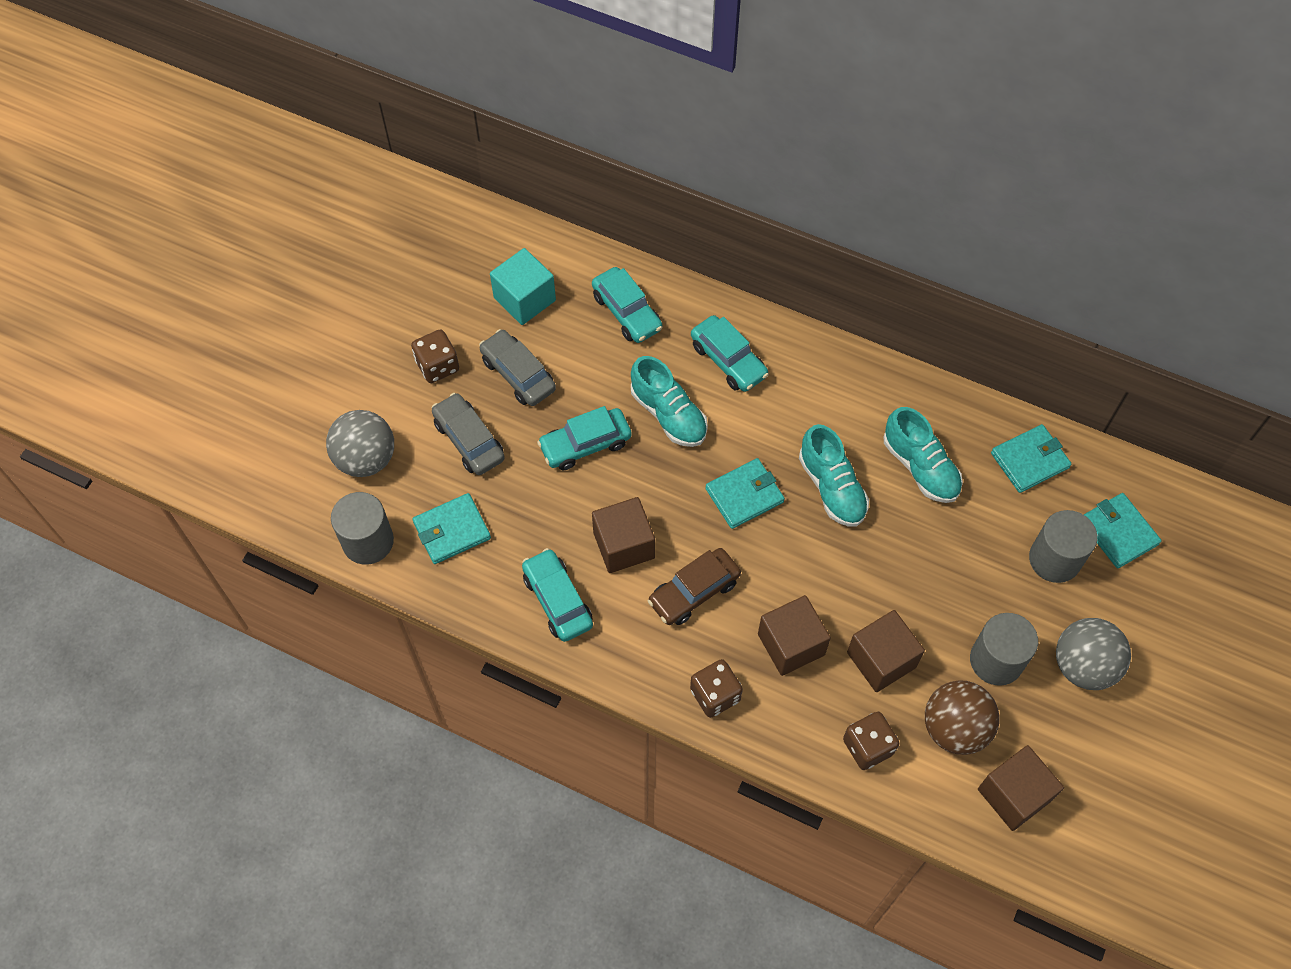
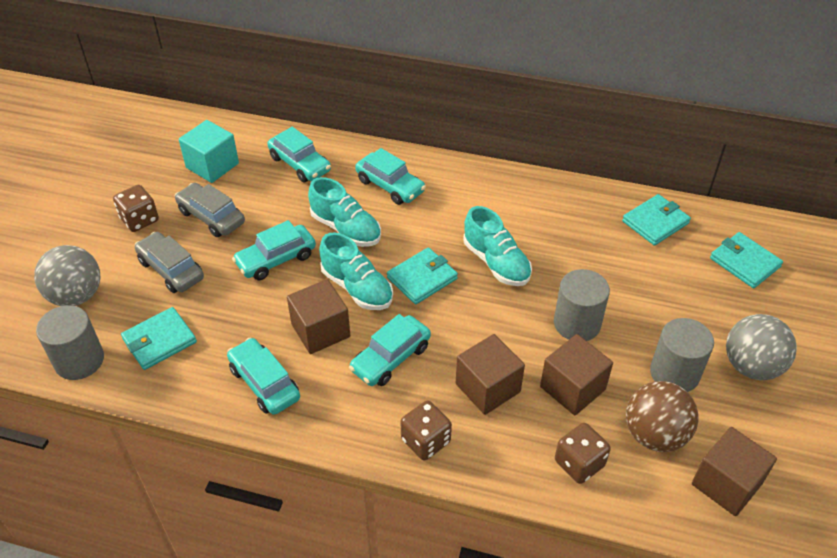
camera: 10 degrees left, 15 degrees down
brown car [648,548,741,625] -> turquoise car [349,314,431,386]
turquoise shoe [884,407,963,503] -> turquoise shoe moved to [319,232,393,310]
grey cylinder [1029,510,1098,583] -> grey cylinder moved to [554,269,610,341]

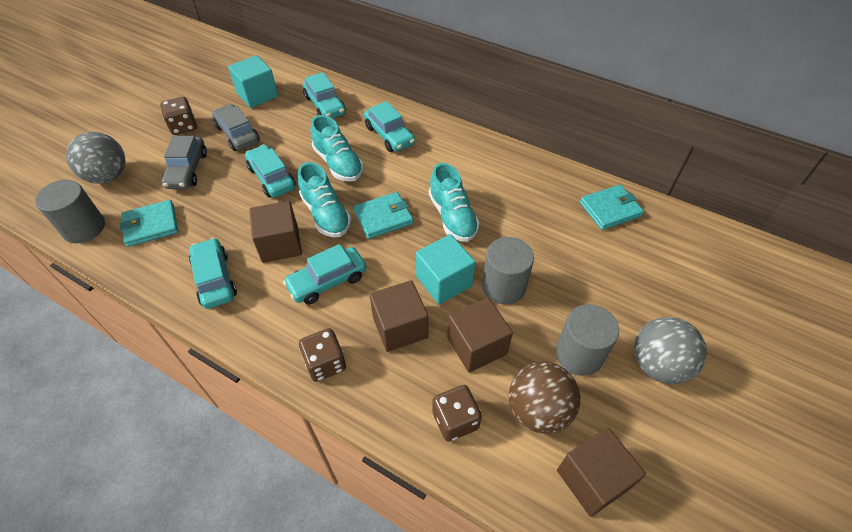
camera: 15 degrees right, 5 degrees up
grey car [135,232,204,293] -> grey car turned 150 degrees counterclockwise [161,136,207,189]
turquoise car [232,220,316,280] -> turquoise car turned 75 degrees clockwise [245,144,296,198]
turquoise wallet [710,232,783,288] -> none
none -> turquoise cube [416,234,475,305]

